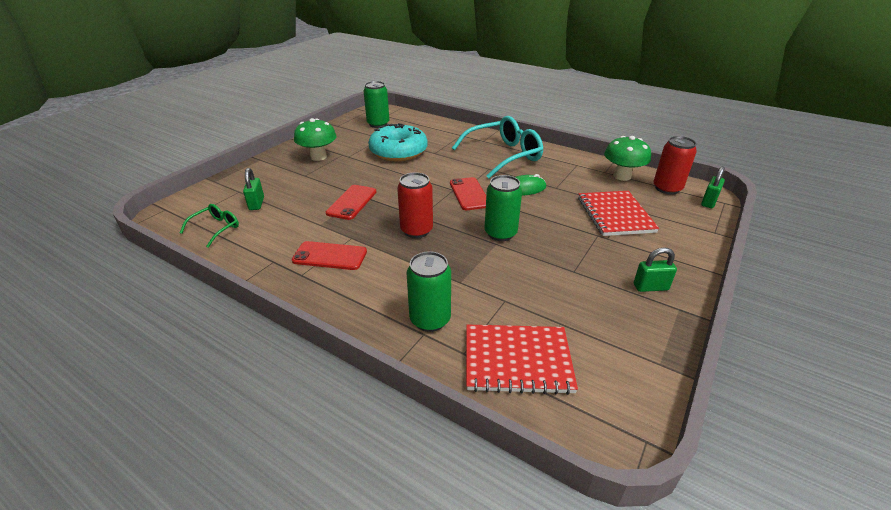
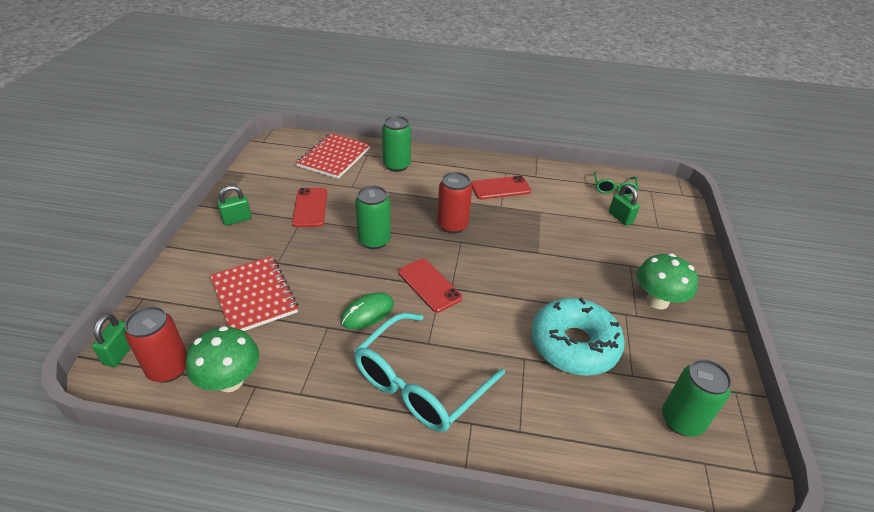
camera: 155 degrees right, 5 degrees up
red phone [326,185,376,220] -> red phone moved to [292,188,327,227]
red notebook [466,325,578,395] -> red notebook turned 45 degrees counterclockwise [296,133,371,179]

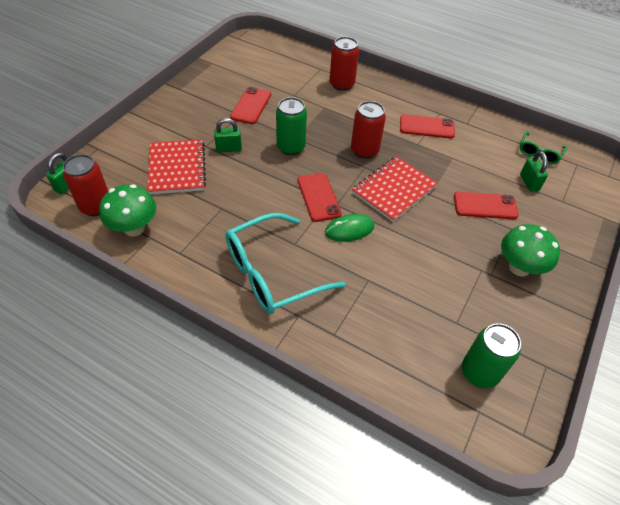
camera: 20 degrees right, 10 degrees up
green padlock [217,185,252,225] -> green padlock moved to [214,118,242,152]
red notebook [296,133,371,179] -> red notebook moved to [352,156,438,222]
green mouse [341,292,394,329] -> green mouse moved to [325,214,374,242]
green can [382,116,411,172] -> red can [329,37,359,91]
turquoise donut [531,297,625,376] -> none
none -> red phone [454,192,519,219]

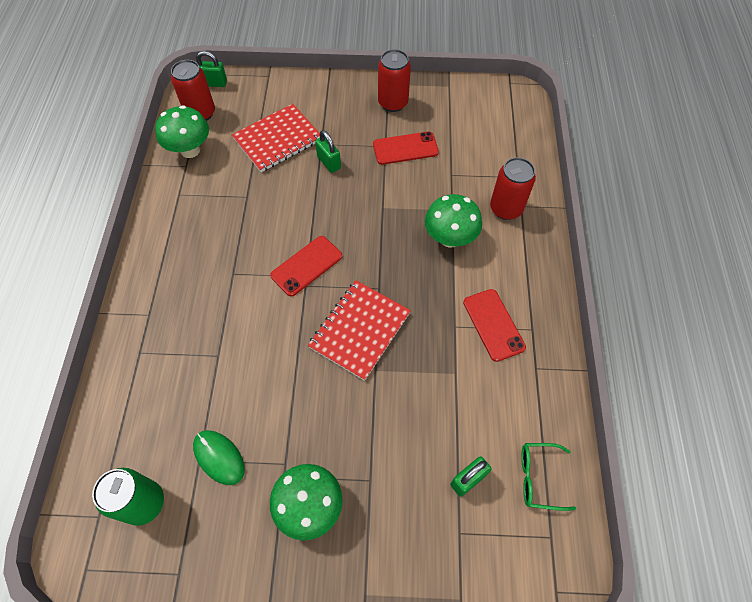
camera: 65 degrees right, 10 degrees up
turquoise glasses [225,213,345,314] -> none
green can [276,97,307,155] -> none
green mouse [325,214,374,242] -> green mouse moved to [193,430,245,485]
red can [351,101,386,159] -> red can moved to [378,49,411,112]
red notebook [352,156,438,222] -> red notebook turned 75 degrees counterclockwise [308,280,411,381]
red phone [454,192,519,219] -> none
none -> green mushroom [425,194,482,248]

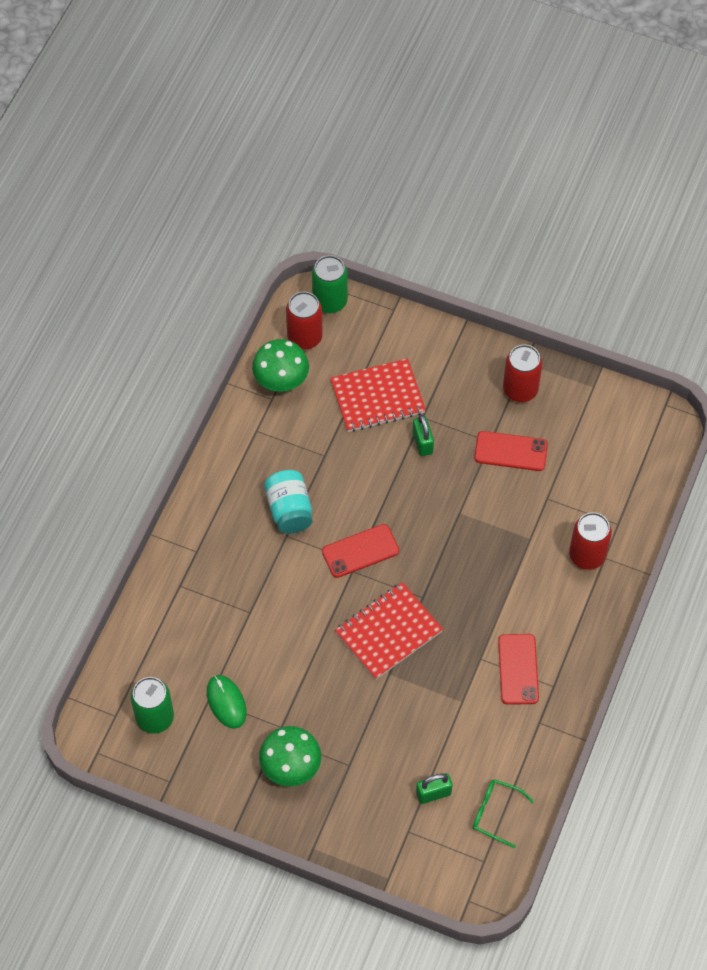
camera: 20 degrees right, 0 degrees up
green padlock [196,51,227,87] -> green can [312,255,348,313]
green mushroom [425,194,482,248] -> none
none -> turquoise jar [264,470,313,534]

